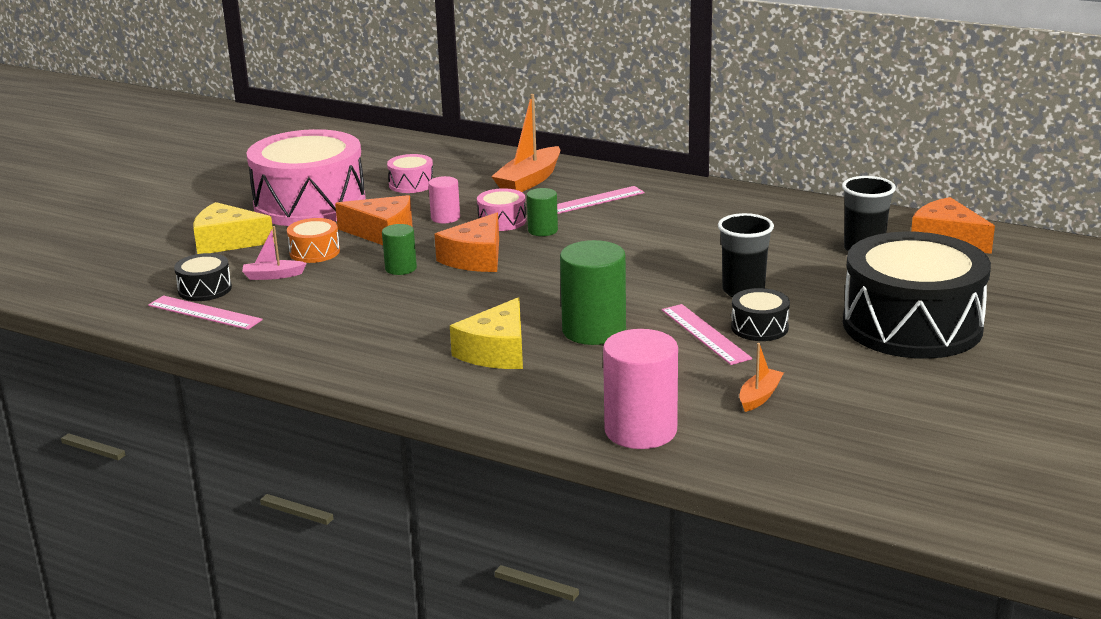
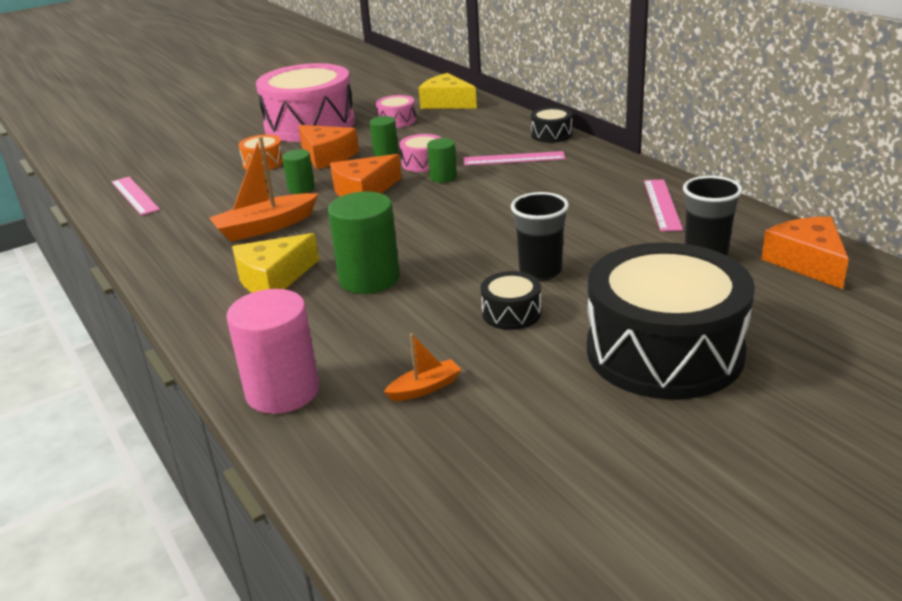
camera: 30 degrees right, 5 degrees up
black drum [174,253,232,301] -> black drum moved to [531,107,572,143]
yellow cheese [193,202,275,254] -> yellow cheese moved to [419,73,477,109]
pink boat [242,226,307,280] -> none
pink cylinder [428,176,460,223] -> green cylinder [370,116,398,156]
orange boat [491,94,561,192] -> orange boat moved to [209,136,318,242]
pink ruler [662,304,752,365] -> pink ruler moved to [644,179,683,231]

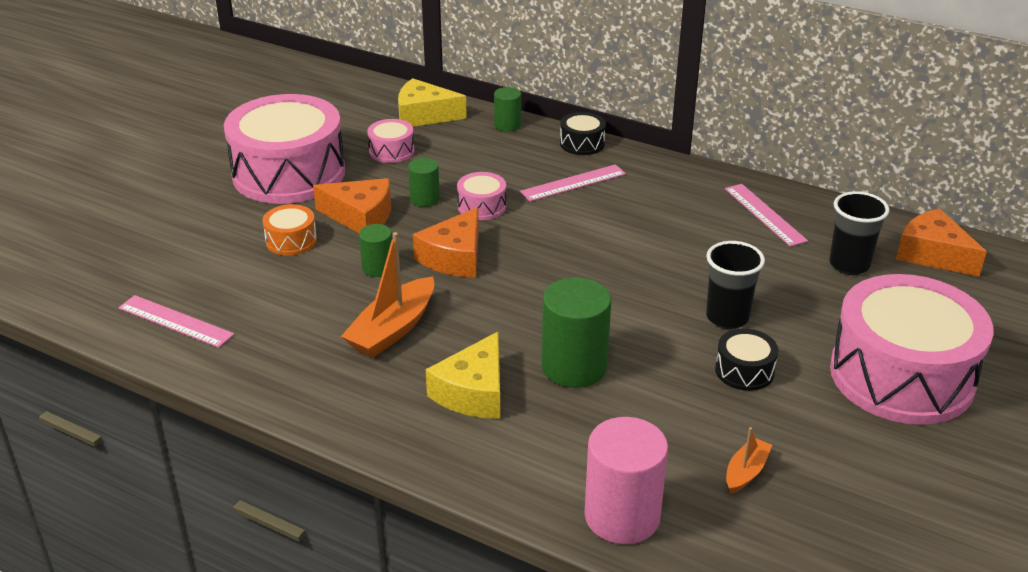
camera: 30 degrees left, 5 degrees up
green cylinder [427,138,457,183] -> green cylinder moved to [494,87,521,132]
black drum [587,242,755,400] -> pink drum [830,274,994,425]

